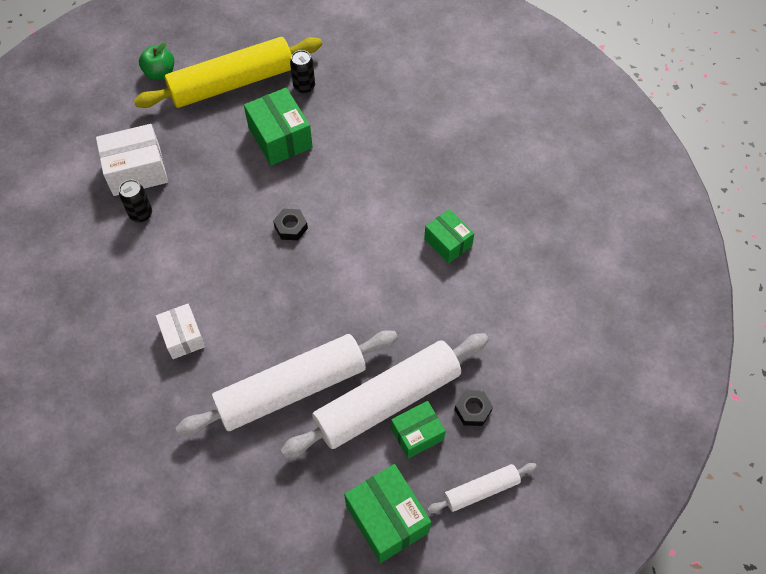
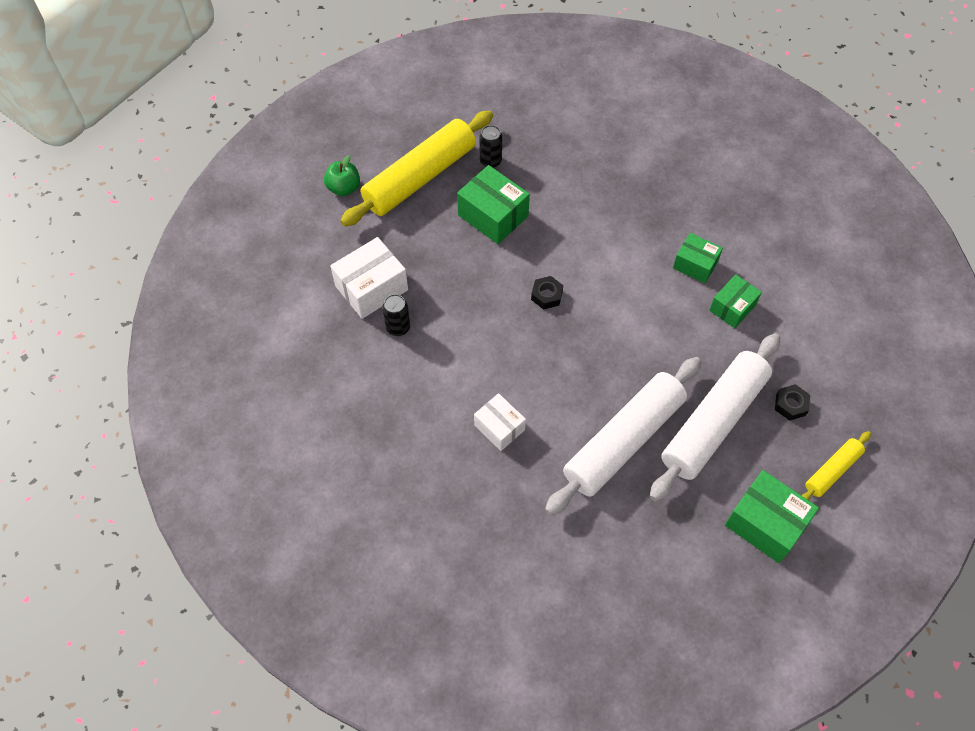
camera: 20 degrees left, 0 degrees up
green box [391,401,446,459] -> green box moved to [709,274,762,328]
white rolling pin [427,463,537,513] -> yellow rolling pin [801,431,871,500]

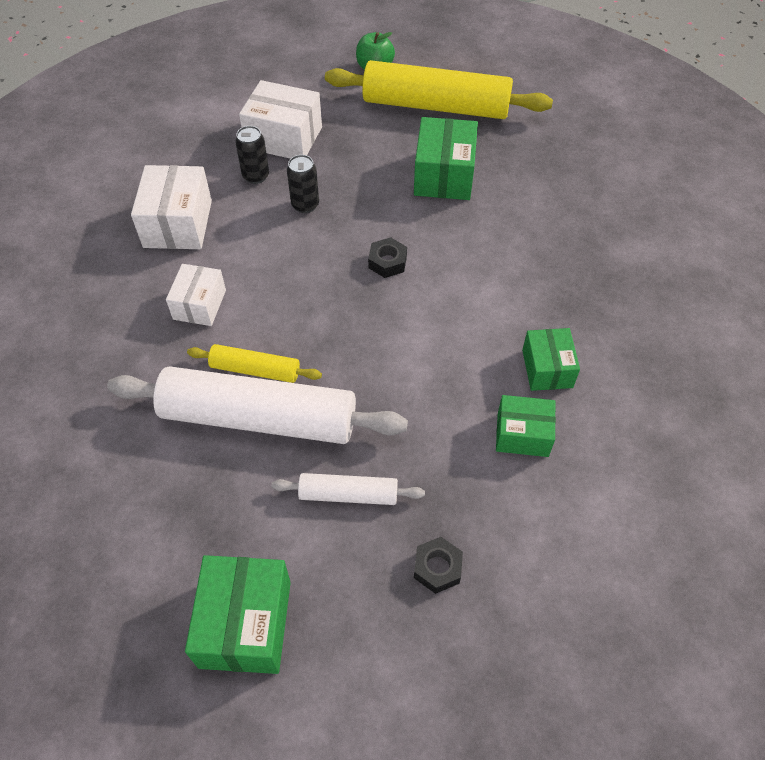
camera: 55 degrees right, 5 degrees down
black can [479,125,502,168] -> black can moved to [287,155,319,213]
white rolling pin [650,333,780,501] -> white rolling pin [272,473,425,505], size x0.48
yellow rolling pin [801,431,871,500] -> yellow rolling pin moved to [187,344,322,383]
none -> white box [131,165,212,249]

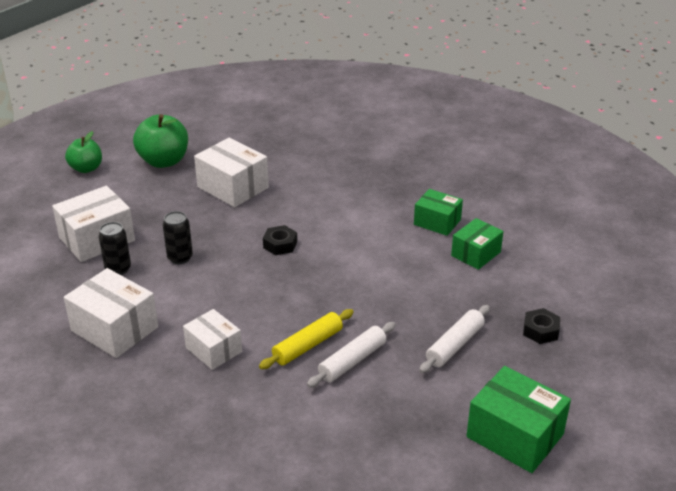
camera: 55 degrees left, 20 degrees down
white rolling pin [107,366,408,444] -> white rolling pin [307,322,396,388], size x0.48
yellow rolling pin [325,60,553,119] -> green apple [133,114,188,168]
green box [414,117,478,200] -> white box [194,138,269,207]

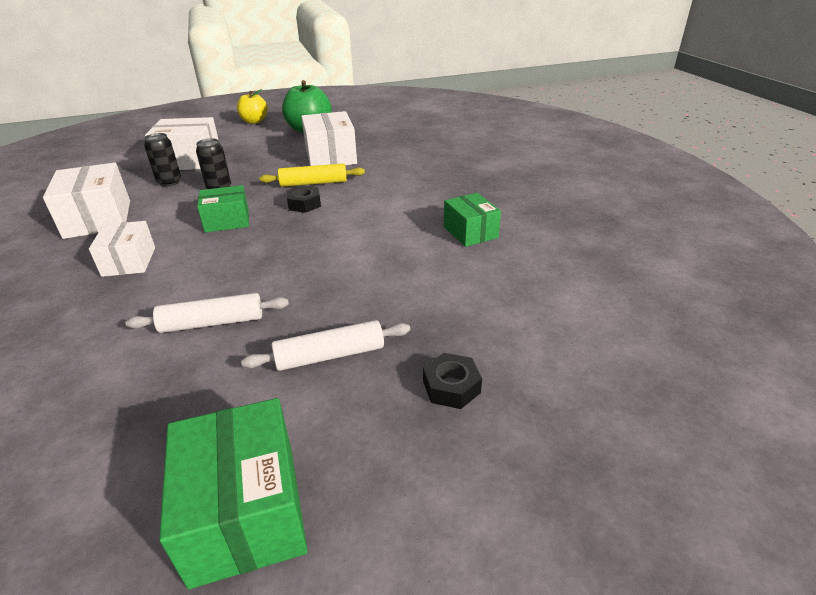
camera: 35 degrees right, 0 degrees up
green apple [65,131,102,173] -> yellow apple [237,89,268,124]
yellow rolling pin [259,309,354,369] -> yellow rolling pin moved to [259,163,365,187]
green box [451,218,503,270] -> green box moved to [197,185,249,233]

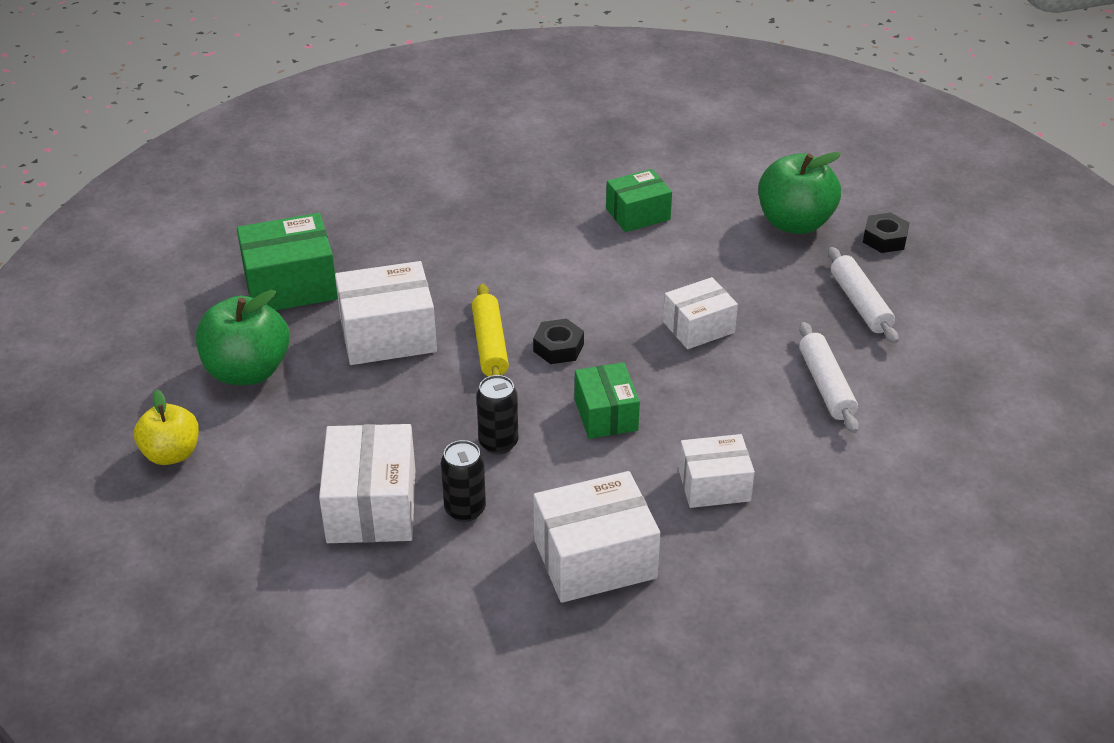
camera: 90 degrees left, 5 degrees up
green box [159,398,308,589] -> green box moved to [237,213,338,311]
none -> white box [663,277,738,349]
none -> green apple [759,152,841,234]

